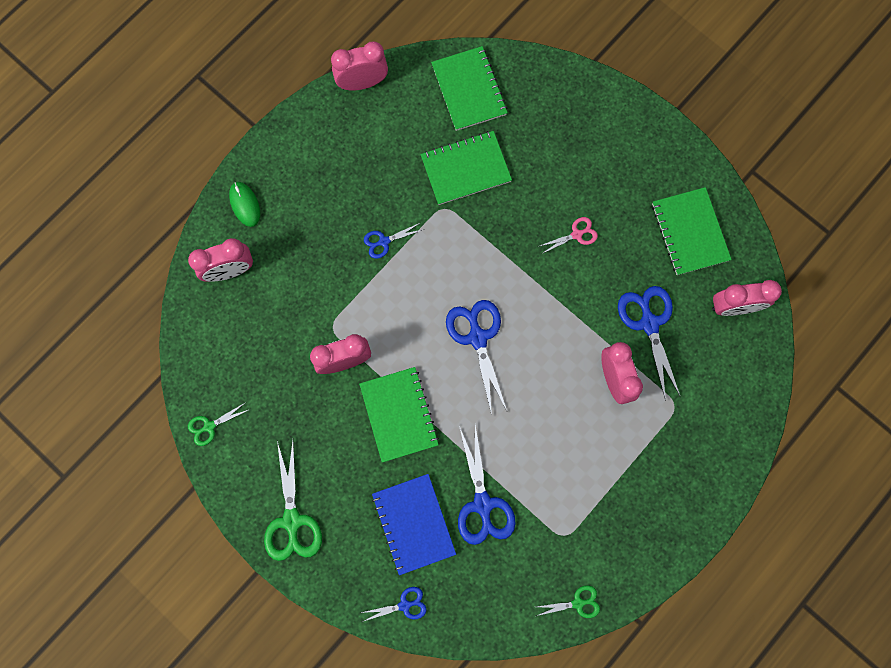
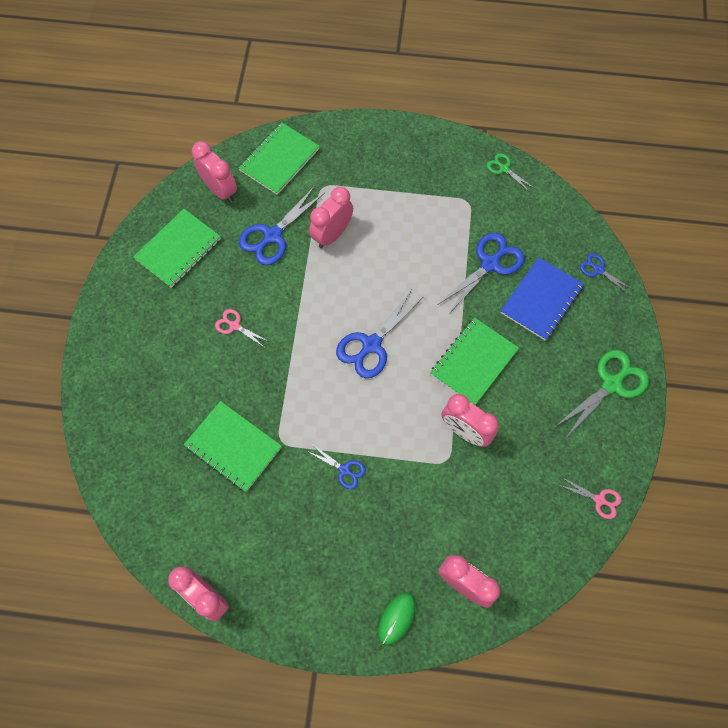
camera: 125 degrees left, 10 degrees down
green scissors [188,402,248,446] -> pink scissors [559,478,621,519]
green notebook [431,46,508,131] -> green notebook moved to [239,122,320,195]

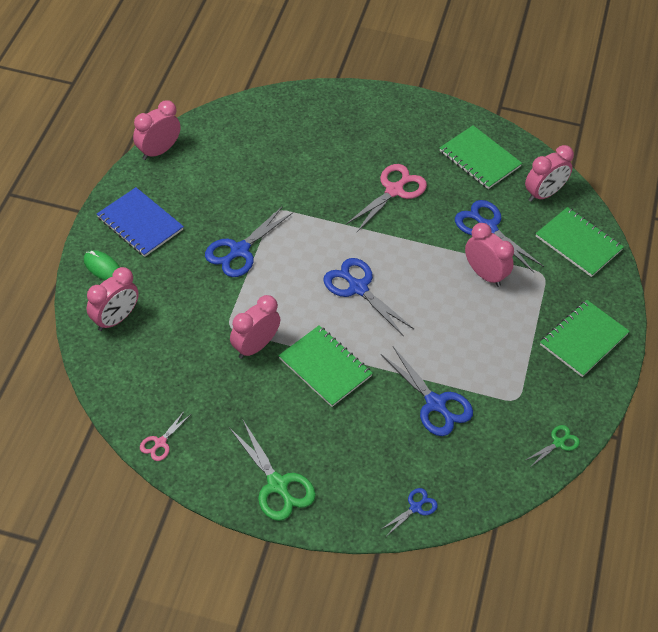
camera: 95 degrees right, 15 degrees down
green notebook [184,401,282,492] -> green notebook moved to [540,300,630,377]
pink scissors [215,309,270,347] -> pink scissors [346,164,427,233], size x1.85
blue scissors [307,445,366,489] -> blue scissors [205,206,293,277], size x1.85
blue notebook [500,257,584,341] -> blue notebook moved to [97,187,184,257]

